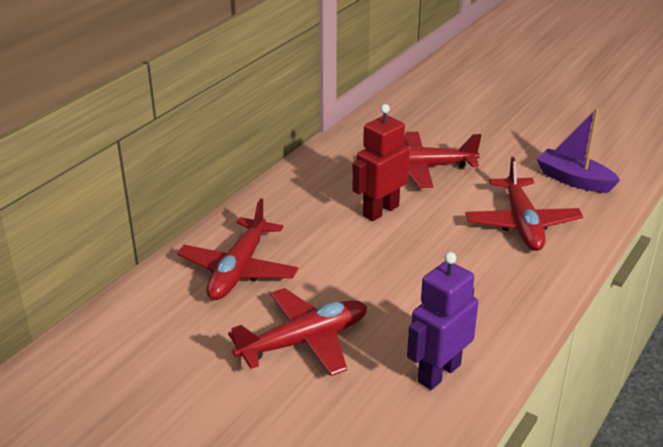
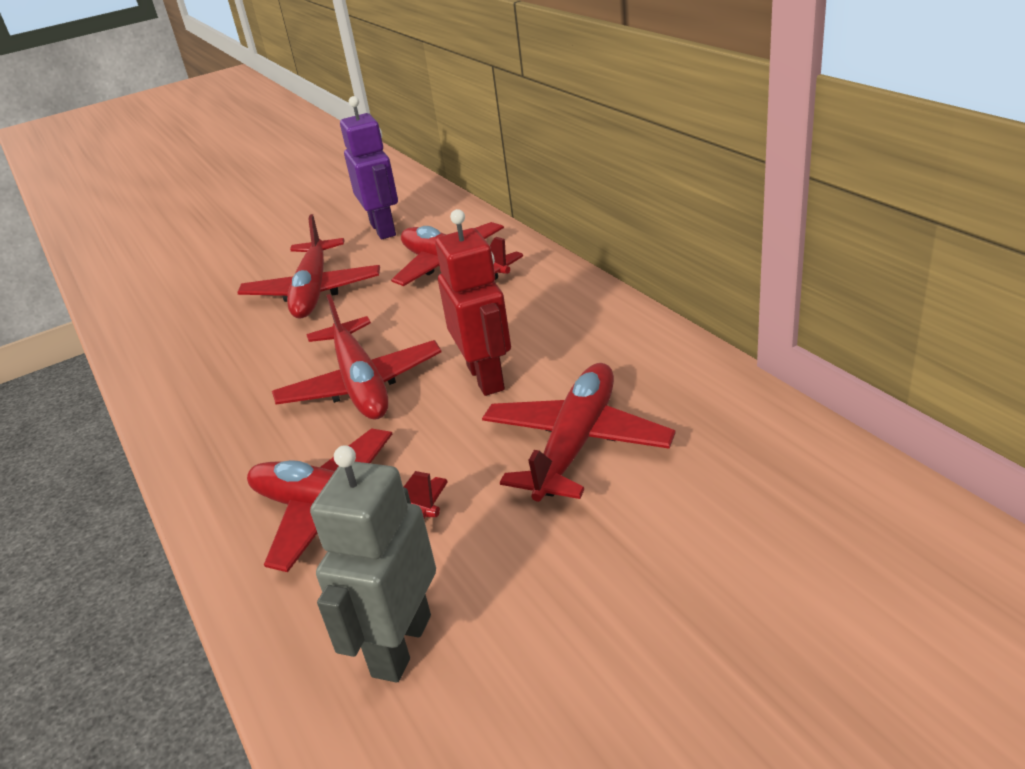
camera: 120 degrees right, 0 degrees up
purple robot [407,252,478,390] -> purple robot moved to [340,96,398,239]
purple boat [537,108,620,193] -> grey robot [310,445,436,683]
none -> red plane [272,294,442,420]

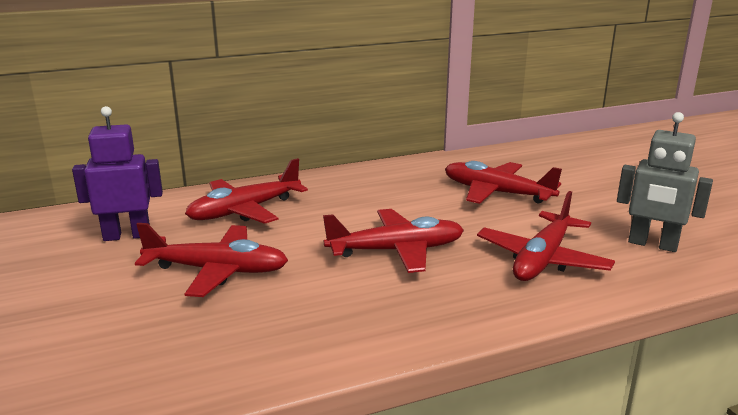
camera: 85 degrees left, 10 degrees down
red robot [435,209,511,396] -> none

